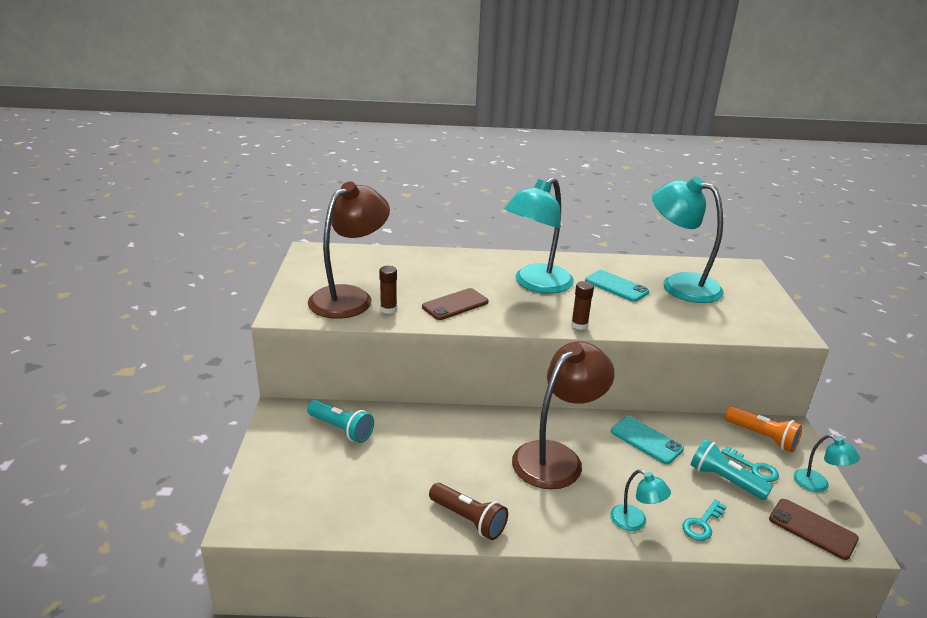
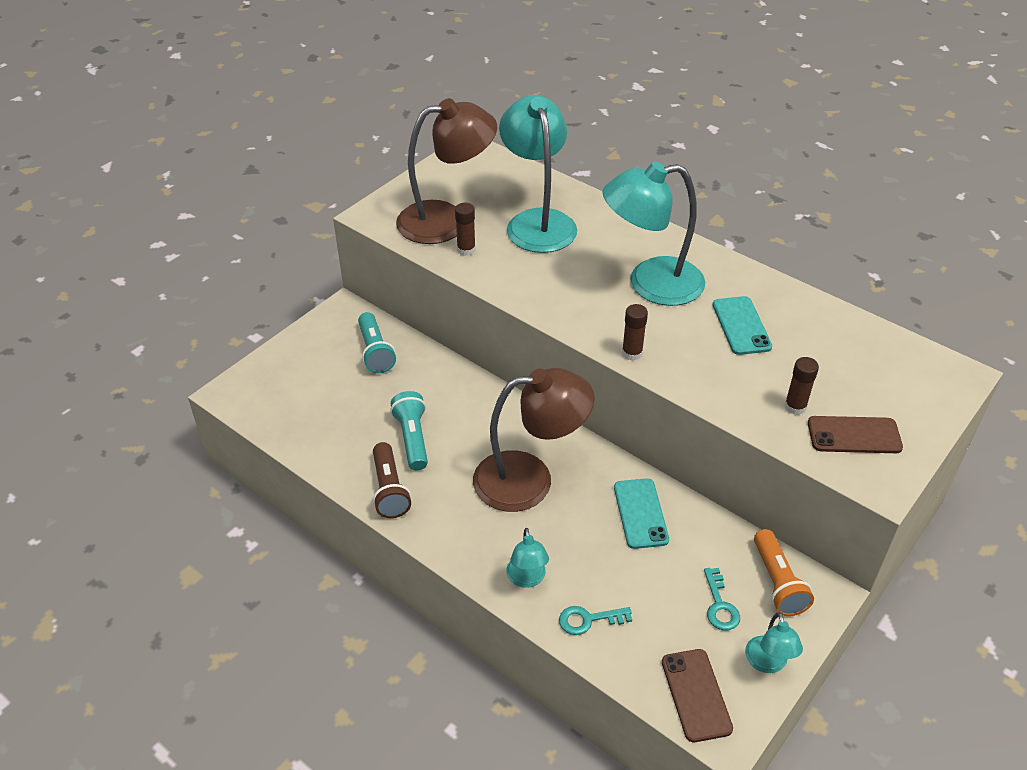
camera: 40 degrees right, 15 degrees up
brown phone [422,288,489,320] -> brown phone moved to [808,416,903,453]
turquoise lamp [652,176,724,303] -> turquoise lamp moved to [499,95,577,253]
turquoise flashlight [691,439,773,500] -> turquoise flashlight moved to [390,391,428,470]
none -> brown glue stick [784,357,819,415]

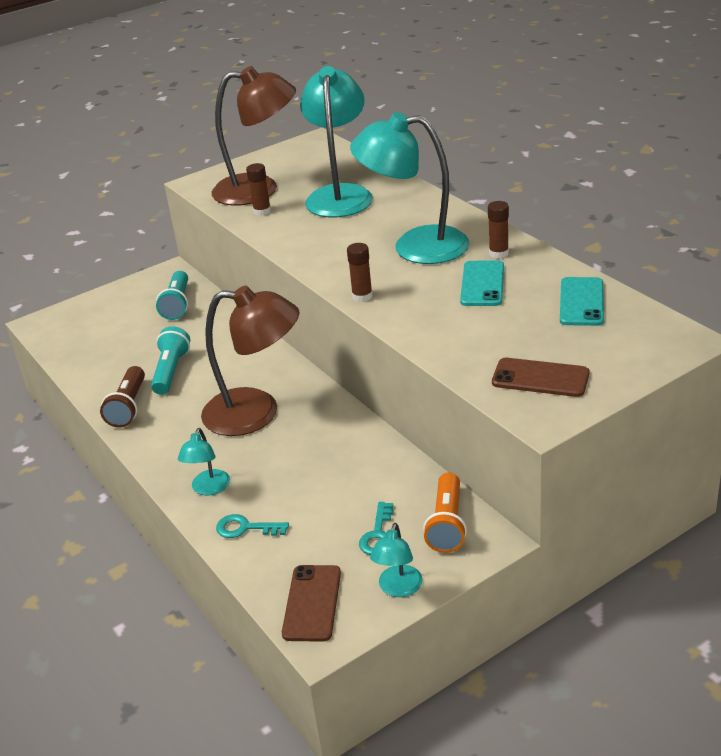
camera: 20 degrees right, 10 degrees down
turquoise phone [614,478,669,549] -> turquoise phone moved to [560,277,604,326]
brown glue stick [784,357,819,415] -> brown glue stick moved to [488,201,509,259]

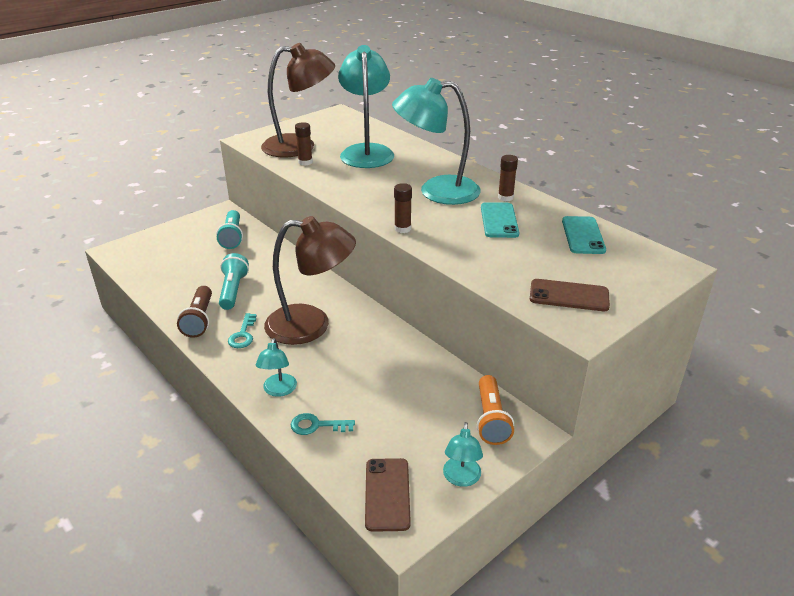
camera: 10 degrees left, 0 degrees up
turquoise key [359,502,394,555] -> turquoise key moved to [228,313,257,348]

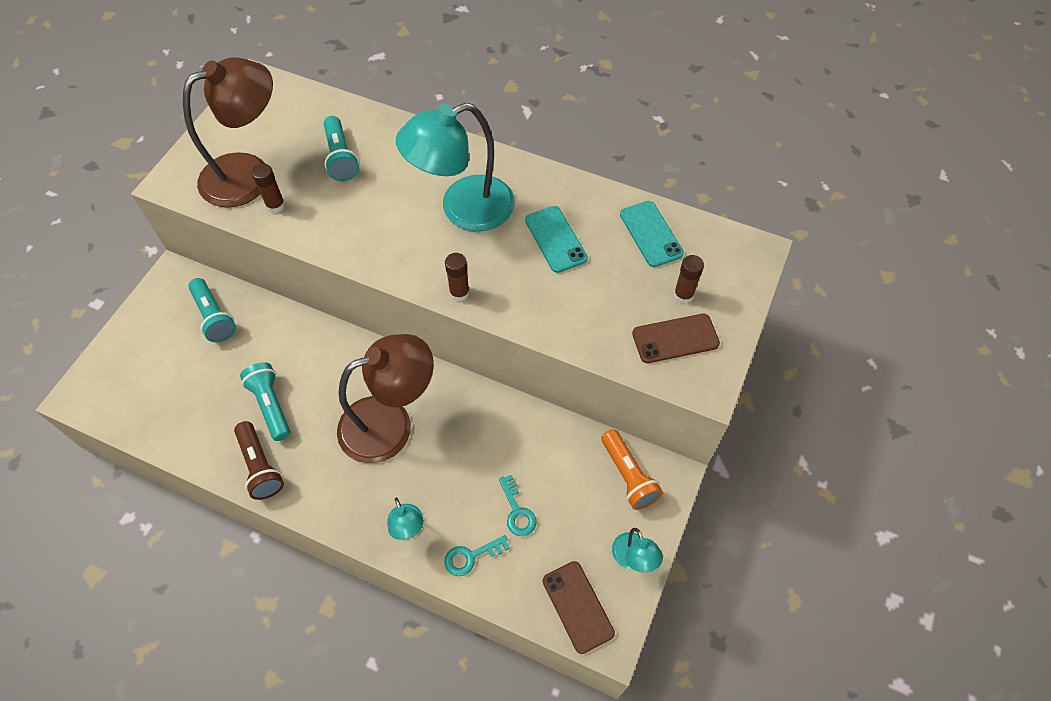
camera: 25 degrees left, 25 degrees up
turquoise key [228,313,257,348] -> turquoise key moved to [499,475,537,536]
turquoise lamp [338,45,394,168] -> turquoise flashlight [323,116,359,181]
brown glue stick [498,155,518,201] -> brown glue stick moved to [674,255,704,304]

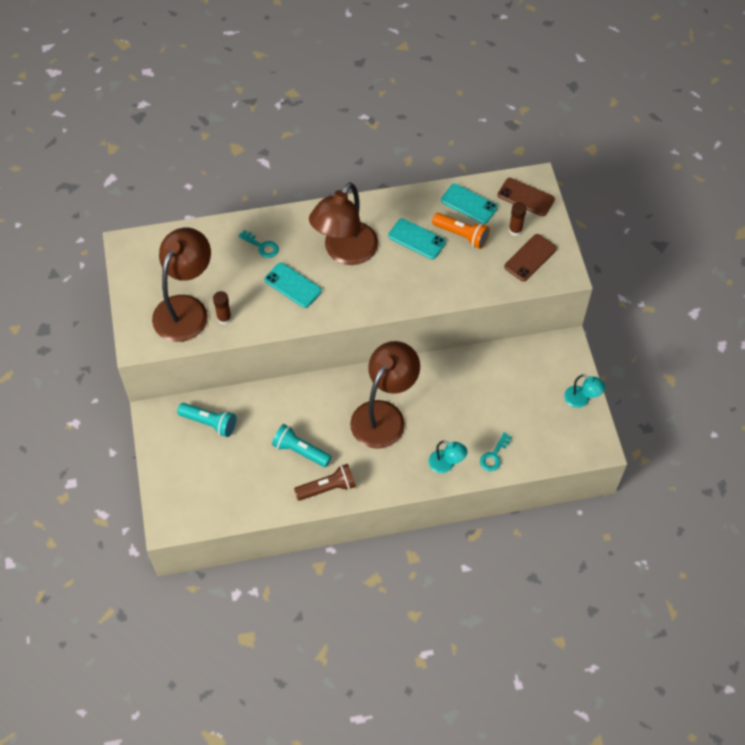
camera: 35 degrees left, 0 degrees up
brown flashlight [234,421,284,500] -> brown flashlight turned 45 degrees counterclockwise [294,464,356,501]
turquoise flashlight [323,116,359,181] -> none
turquoise lamp [396,103,515,231] -> brown lamp [309,182,378,265]
brown glue stick [445,253,470,301] -> none
turquoise key [499,475,537,536] -> turquoise key moved to [238,230,279,258]
brown phone [543,561,615,654] -> brown phone moved to [498,178,555,216]
orange flashlight [601,429,663,510] -> orange flashlight moved to [432,213,490,249]
none -> turquoise phone [264,262,322,308]

